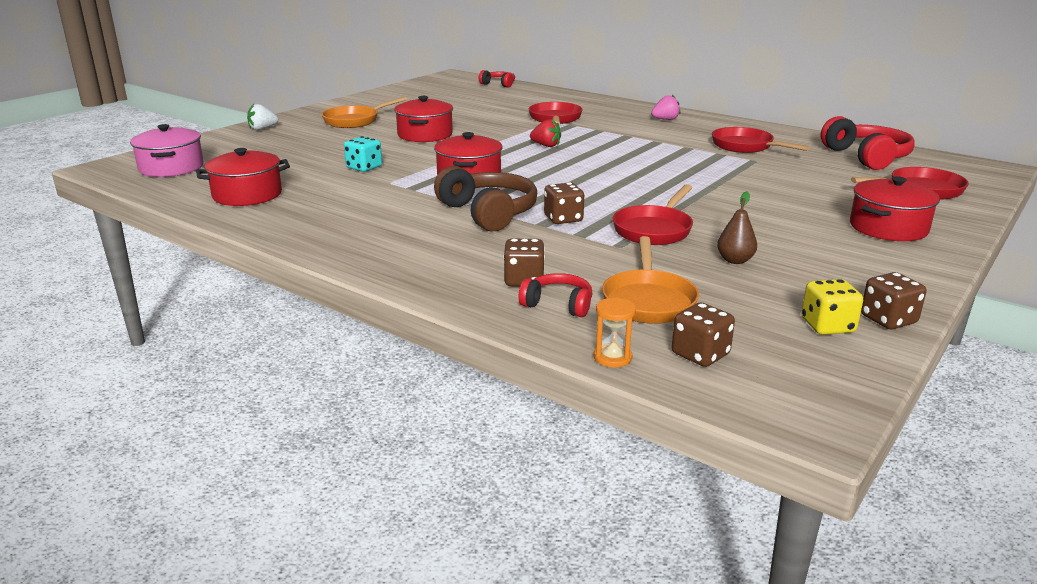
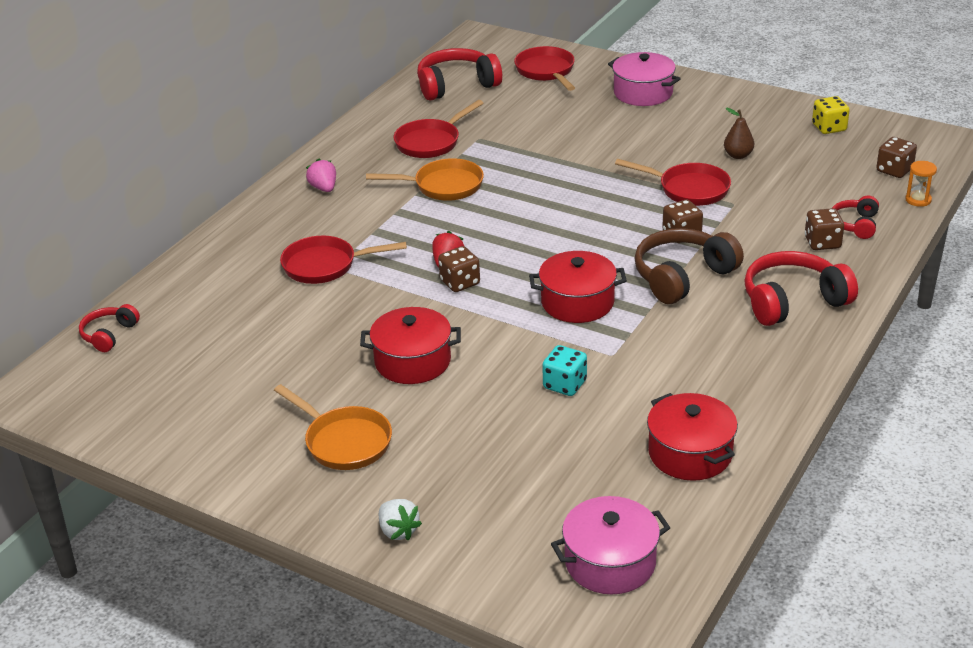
camera: 95 degrees left, 10 degrees up
orange pan [602,236,699,324] -> orange pan moved to [366,158,484,201]
red pot [850,176,940,241] -> pink pot [608,52,681,106]
brown dice [861,272,926,329] -> brown dice moved to [438,246,480,292]
none -> red headphones [744,251,858,326]

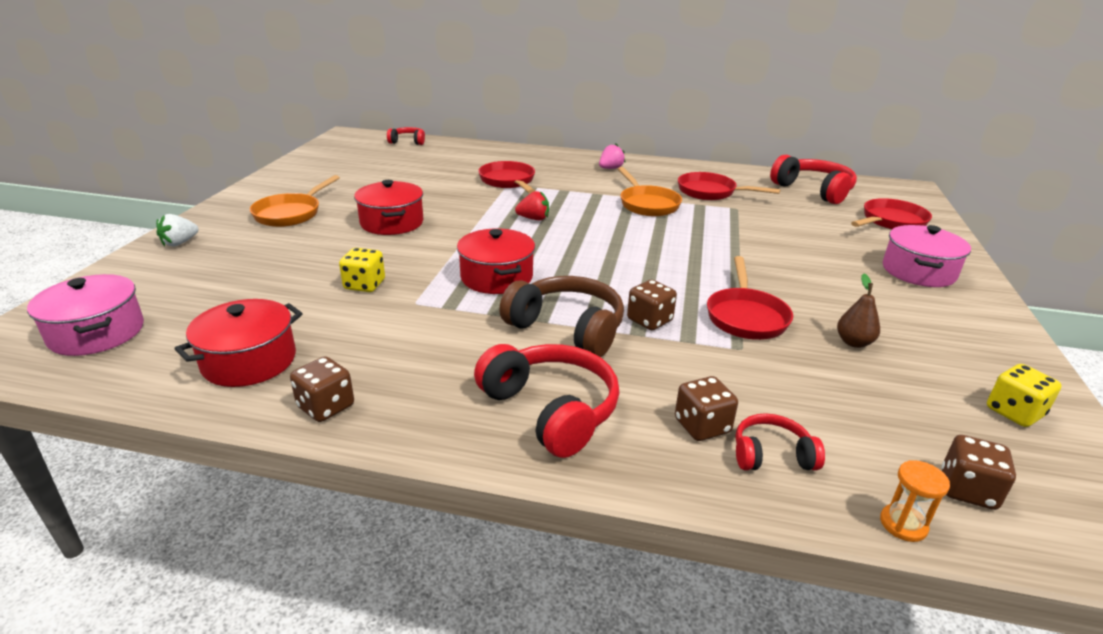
camera: 70 degrees right, 5 degrees down
brown dice [438,246,480,292] -> brown dice moved to [290,356,354,422]
turquoise dice [542,345,587,396] -> yellow dice [339,248,385,292]

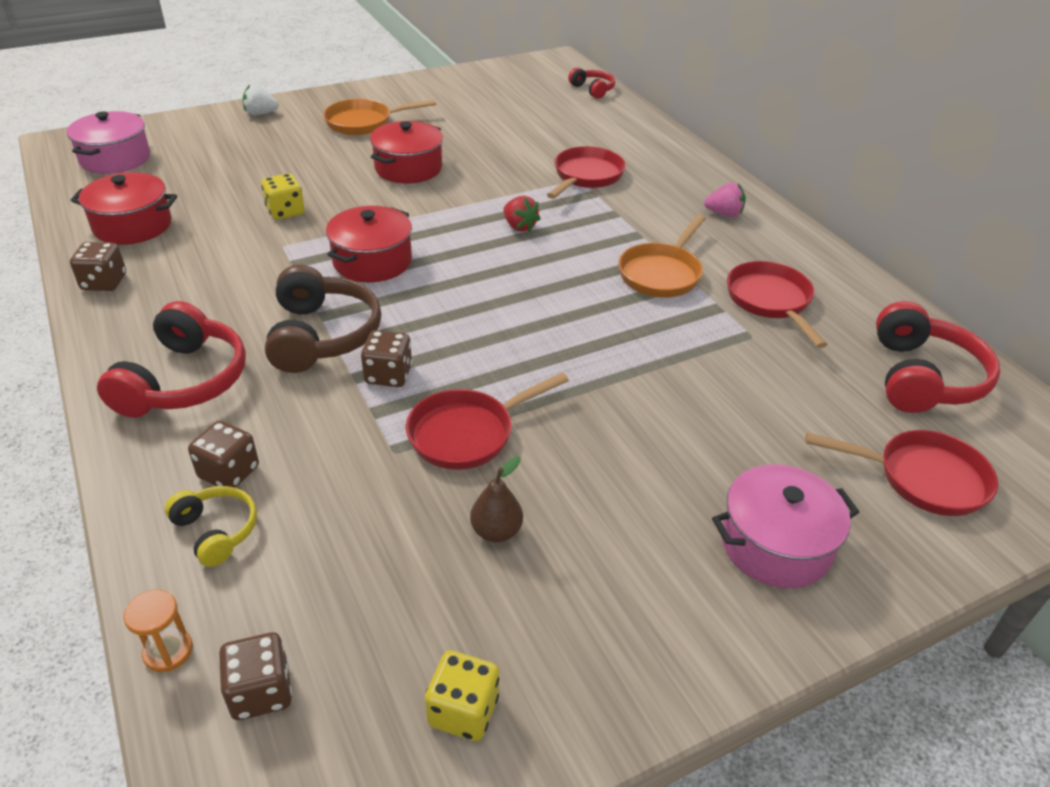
camera: 50 degrees right, 10 degrees up
red headphones [736,413,825,470] -> yellow headphones [165,486,257,567]

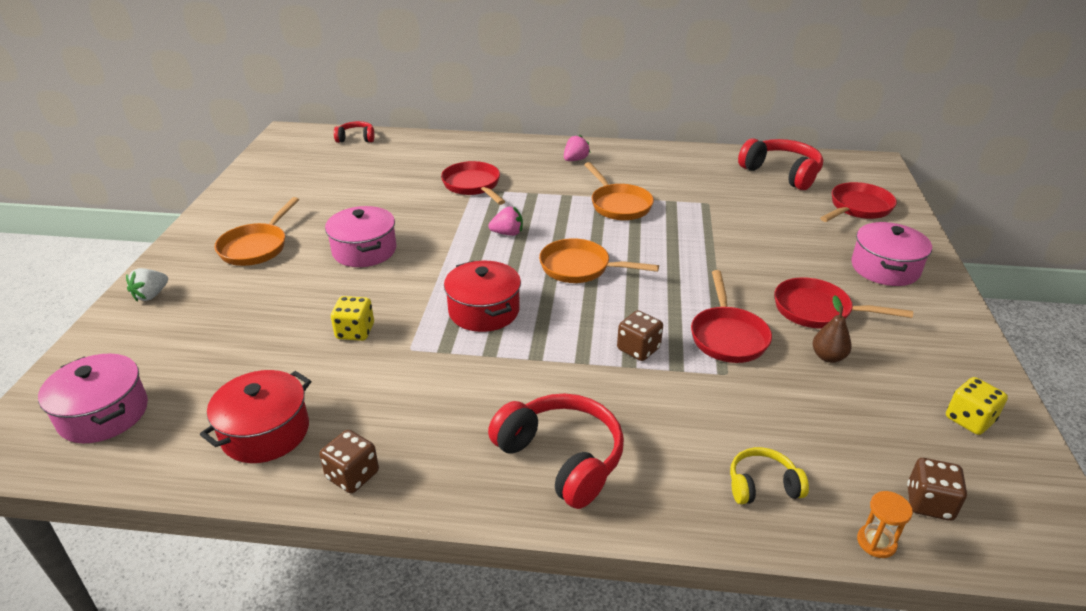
camera: 55 degrees left, 5 degrees down
brown dice [188,421,259,488] -> none
brown headphones [265,265,381,373] -> none
red pot [370,121,443,183] -> pink pot [325,206,396,267]
red strawberry [503,196,541,232] -> pink strawberry [488,207,523,236]
red pan [727,261,828,348] -> red pan moved to [774,277,913,329]
none -> orange pan [539,238,659,283]

